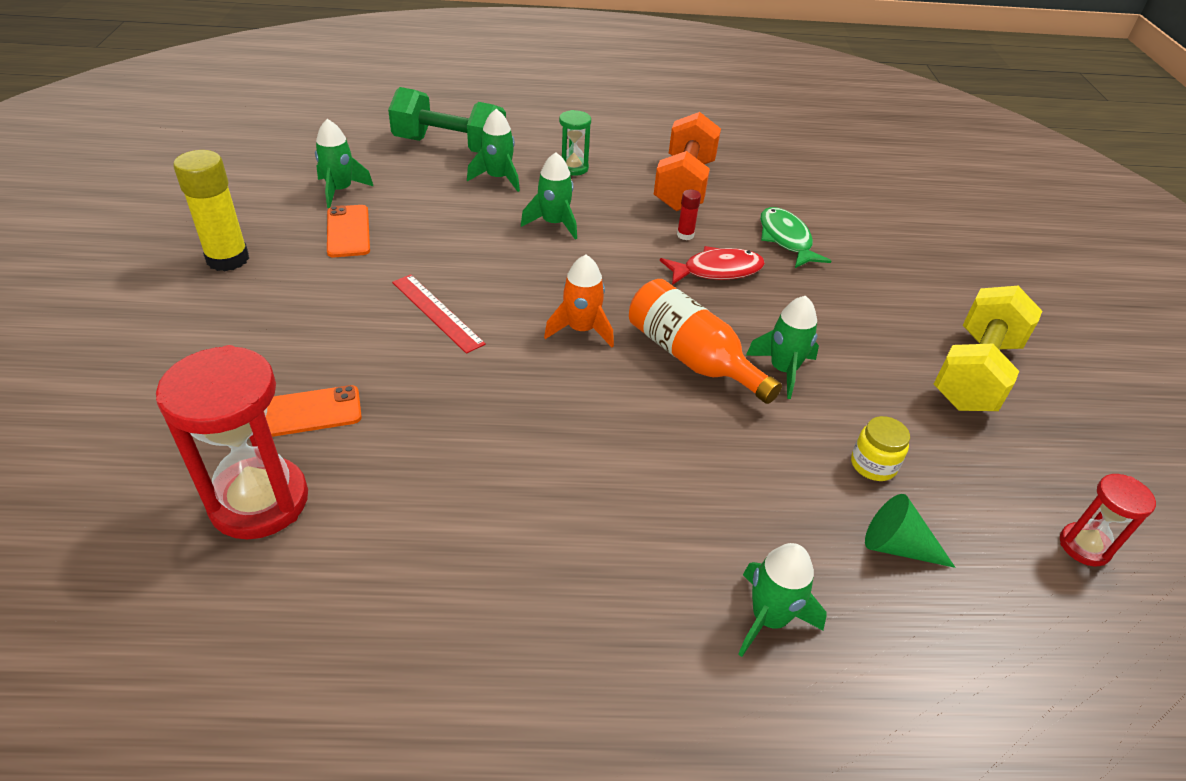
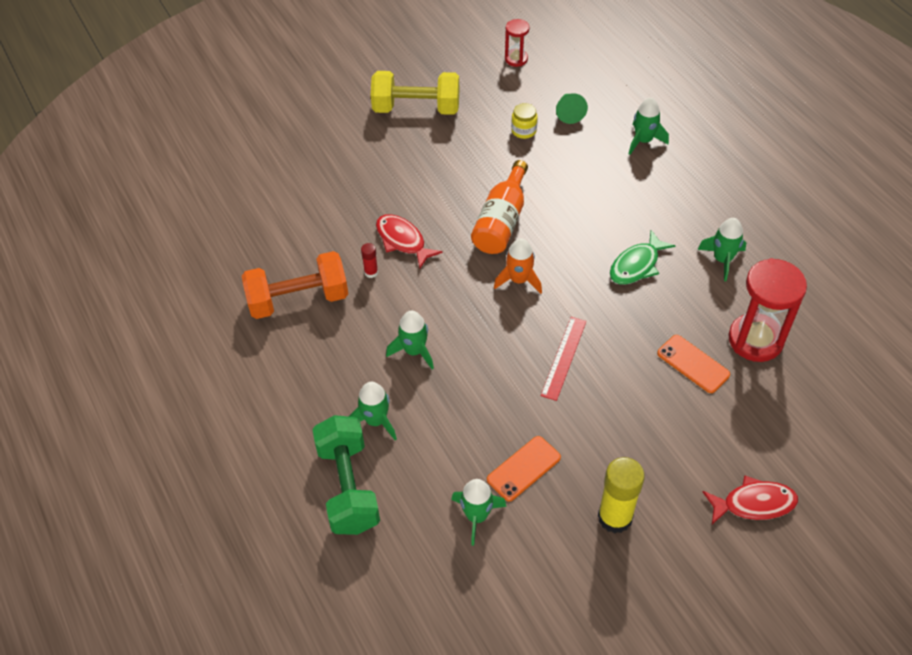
camera: 115 degrees left, 10 degrees up
green hourglass [559,110,591,176] -> none
green rocket [746,296,819,399] -> green rocket moved to [697,218,746,281]
green fish [760,207,831,268] -> green fish moved to [610,230,675,284]
none -> red fish [703,475,798,524]

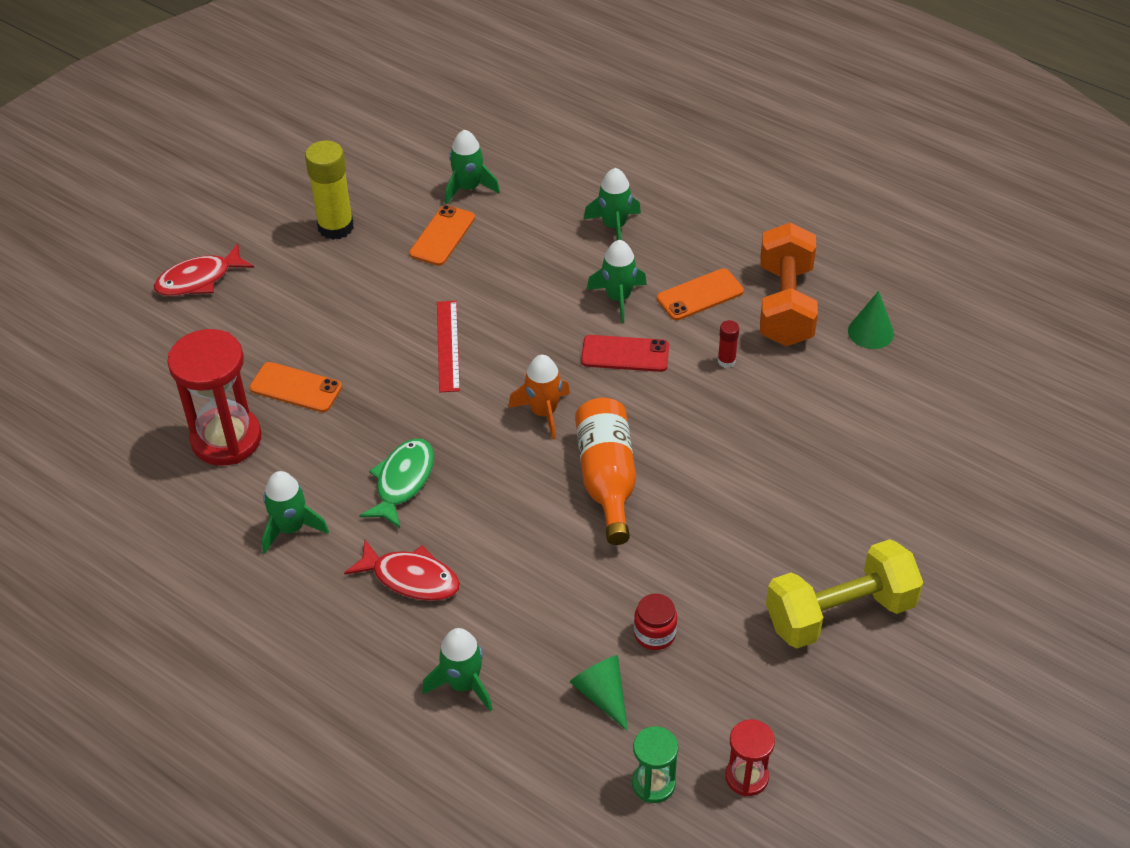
camera: 155 degrees right, 5 degrees down
orange dumbbell [242,251,348,319] -> orange dumbbell turned 45 degrees counterclockwise [760,222,818,346]
green dumbbell [312,415,380,535] -> none
red fish [376,214,443,268] -> red fish moved to [344,540,460,601]
yellow jar [511,103,538,139] -> red jar [634,594,677,650]
none -> red phone [581,335,669,372]
none -> green hourglass [632,726,678,803]
none -> orange phone [657,268,744,320]
none -> green cone [848,291,894,349]

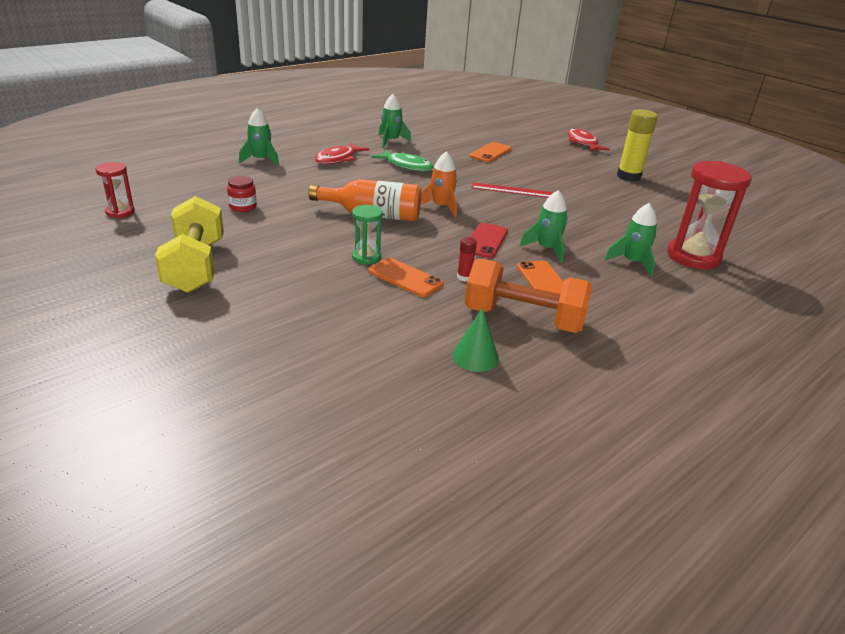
camera: 100 degrees right, 15 degrees down
red hourglass [167,329,262,466] -> red hourglass moved to [667,161,752,269]
orange phone [409,205,475,266] -> orange phone moved to [368,257,443,297]
green rocket [445,129,500,205] -> none
green cone [570,655,628,731] -> none
green hourglass [632,726,678,803] -> green hourglass moved to [352,205,382,264]

